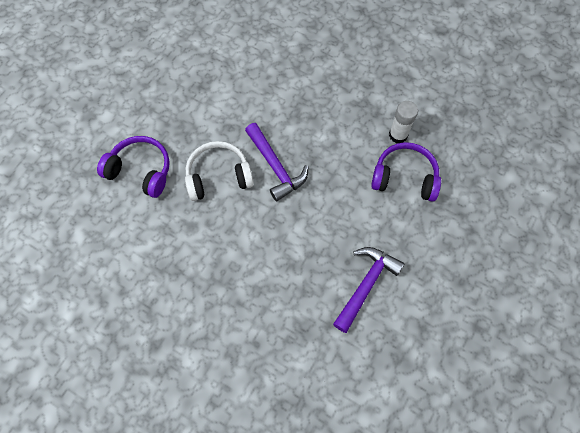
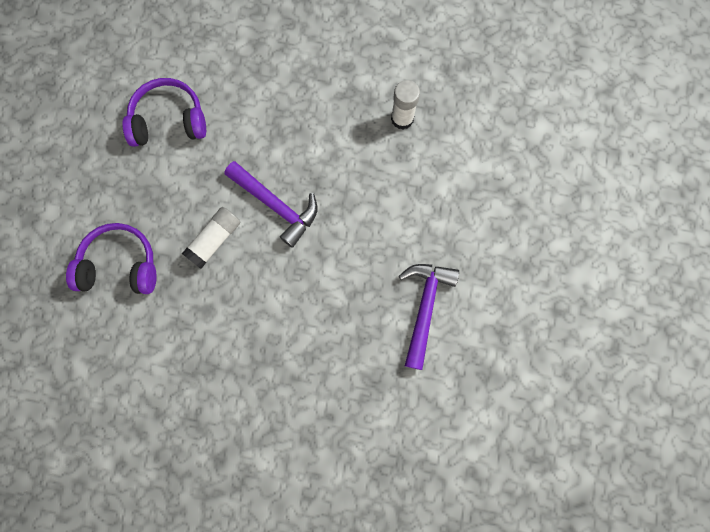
camera: 20 degrees left, 10 degrees up
white headphones [185,141,254,201] -> white glue stick [182,207,240,269]
purple headphones [371,142,441,202] -> purple headphones moved to [122,78,206,147]

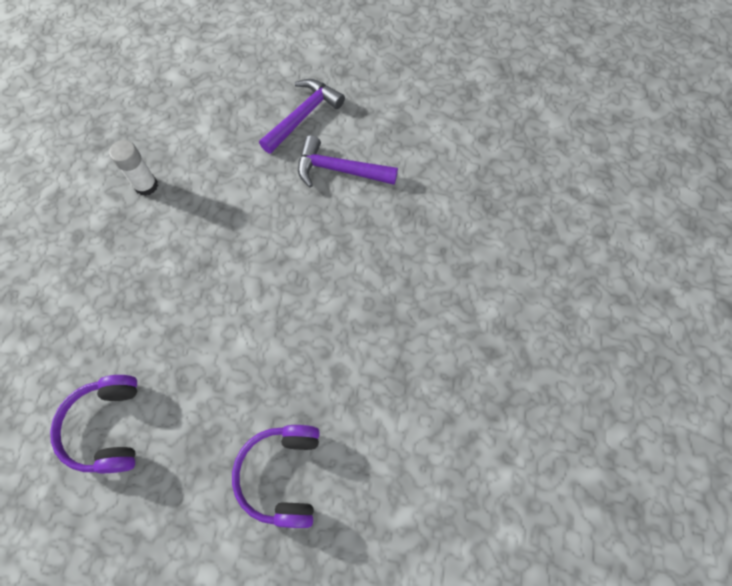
camera: 90 degrees left, 10 degrees down
white glue stick [182,207,240,269] -> none
purple hammer [225,161,317,248] -> purple hammer moved to [259,79,345,154]

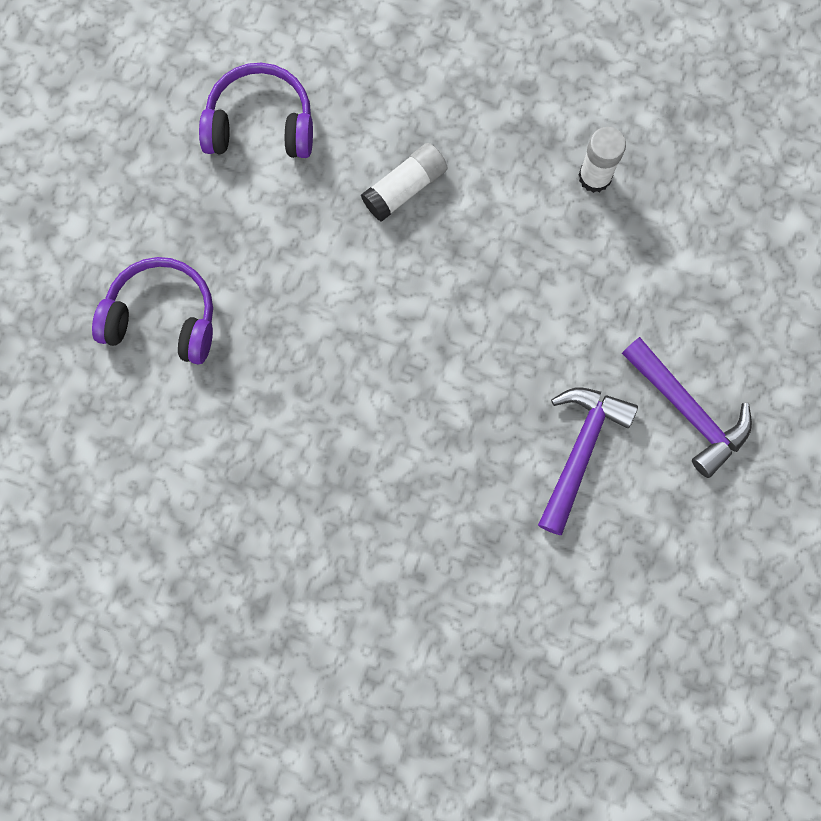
camera: 100 degrees right, 10 degrees up
none -> white glue stick [361,143,448,221]

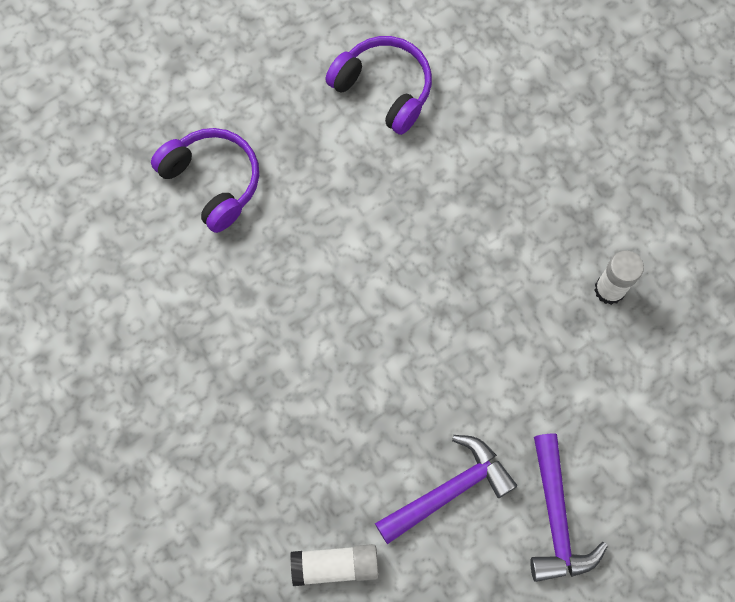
camera: 35 degrees right, 5 degrees down
white glue stick [361,143,448,221] -> white glue stick moved to [291,544,379,586]

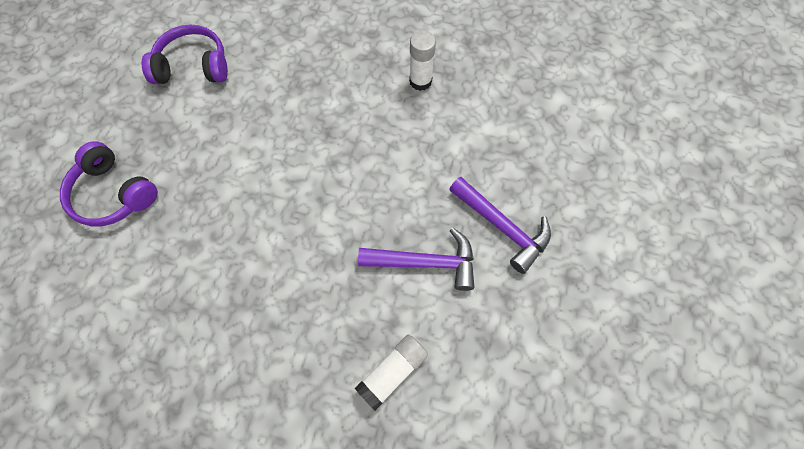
camera: 40 degrees left, 5 degrees down
purple headphones [151,128,259,233] -> purple headphones turned 150 degrees counterclockwise [60,141,158,226]
purple hammer [375,435,517,544] -> purple hammer turned 75 degrees clockwise [358,228,474,291]

